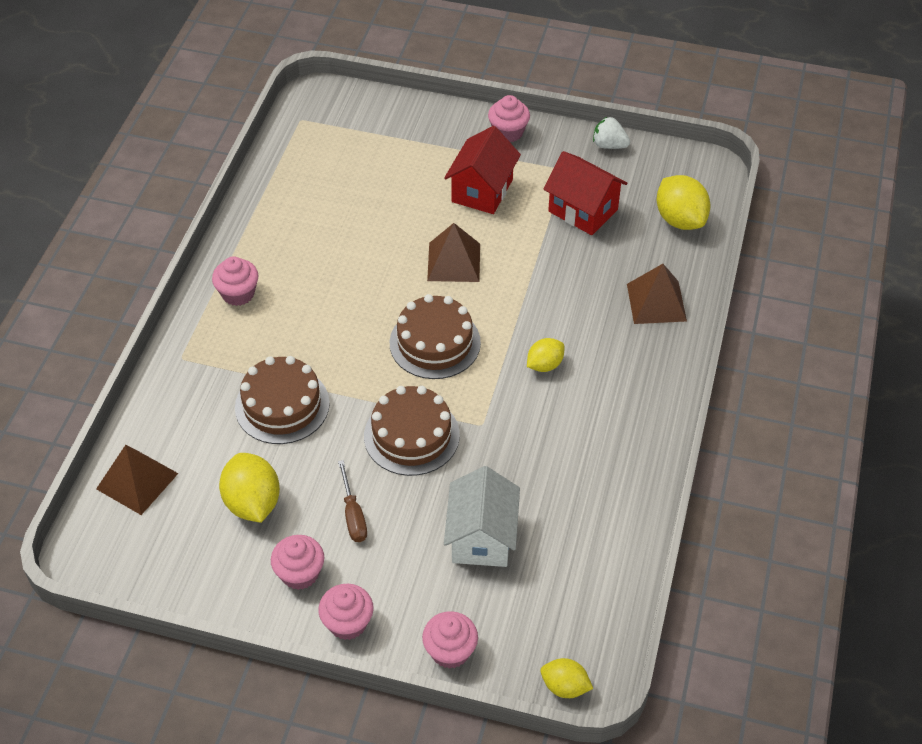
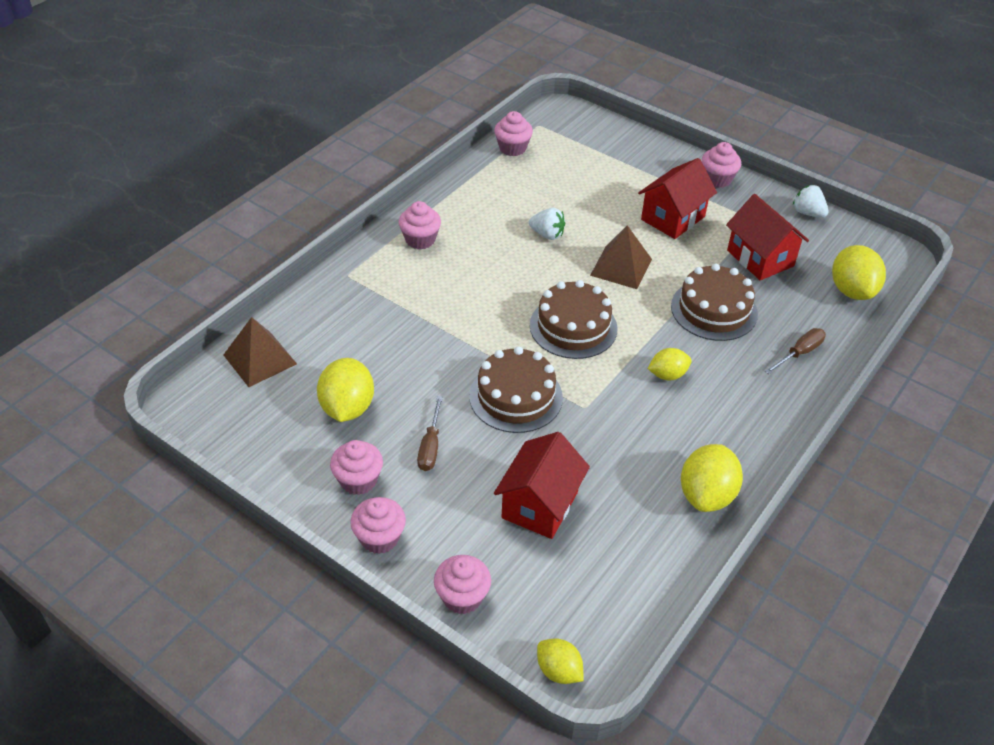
camera: 20 degrees right, 5 degrees down
brown cake [235,356,330,444] -> brown cake moved to [671,264,758,341]
white house [444,466,520,567] -> red house [494,432,590,539]
brown pyramid [627,264,687,324] -> brown screwdriver [765,328,826,374]
none -> pink cupcake [494,111,533,156]
none -> white strawberry [529,208,565,240]
none -> yellow lemon [681,444,743,512]

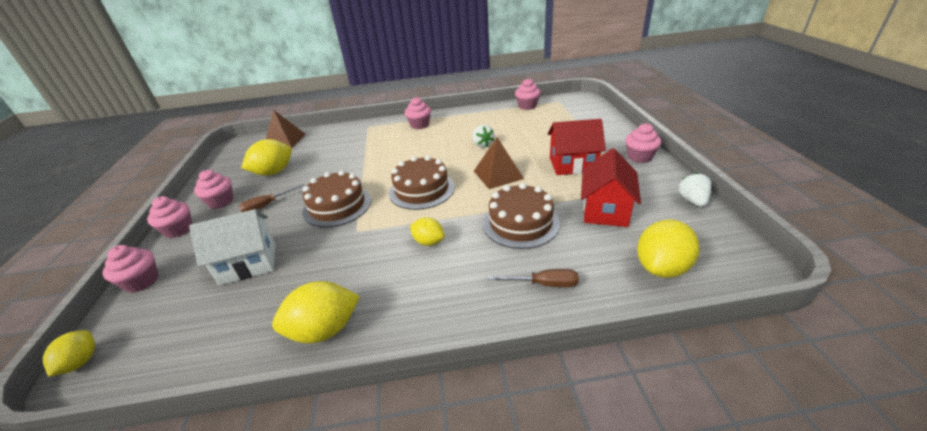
camera: 50 degrees right, 10 degrees down
red house [494,432,590,539] -> white house [189,209,275,285]

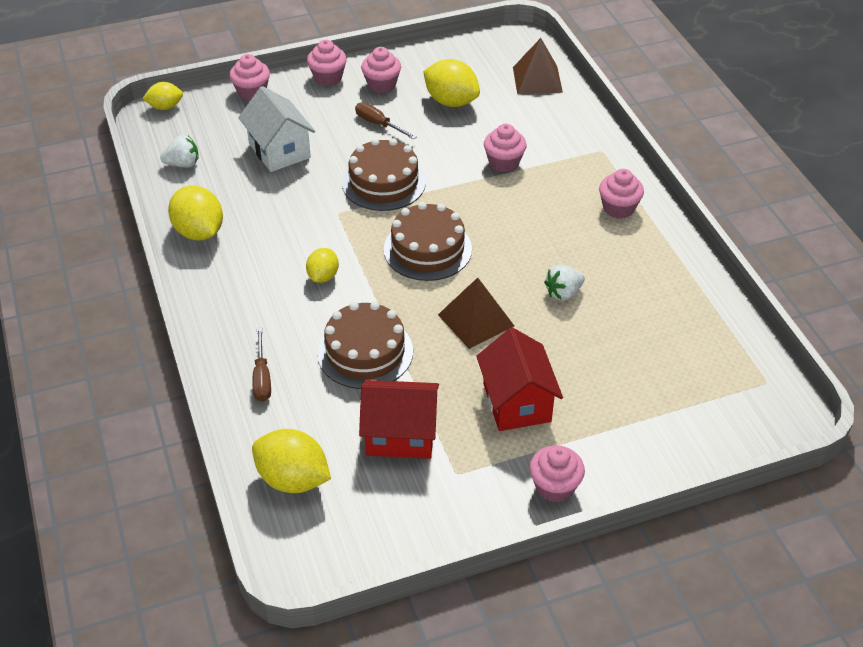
camera: 75 degrees right, 10 degrees up
pink cupcake [515,78,541,110] -> pink cupcake moved to [484,124,527,172]
white strawberry [678,173,712,207] -> white strawberry moved to [160,135,199,168]

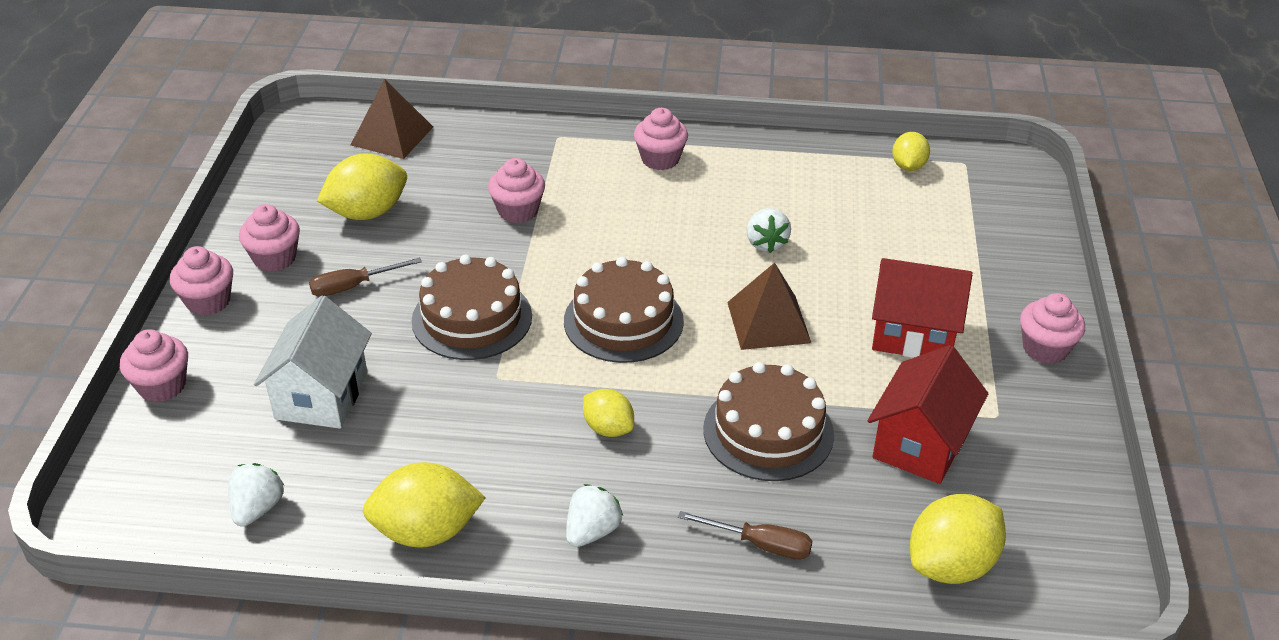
camera: 65 degrees left, 5 degrees down
yellow lemon [142,82,183,110] -> yellow lemon moved to [892,132,930,171]
white house [238,86,315,172] -> white house turned 75 degrees counterclockwise [254,296,372,429]
none -> white strawberry [566,484,623,547]

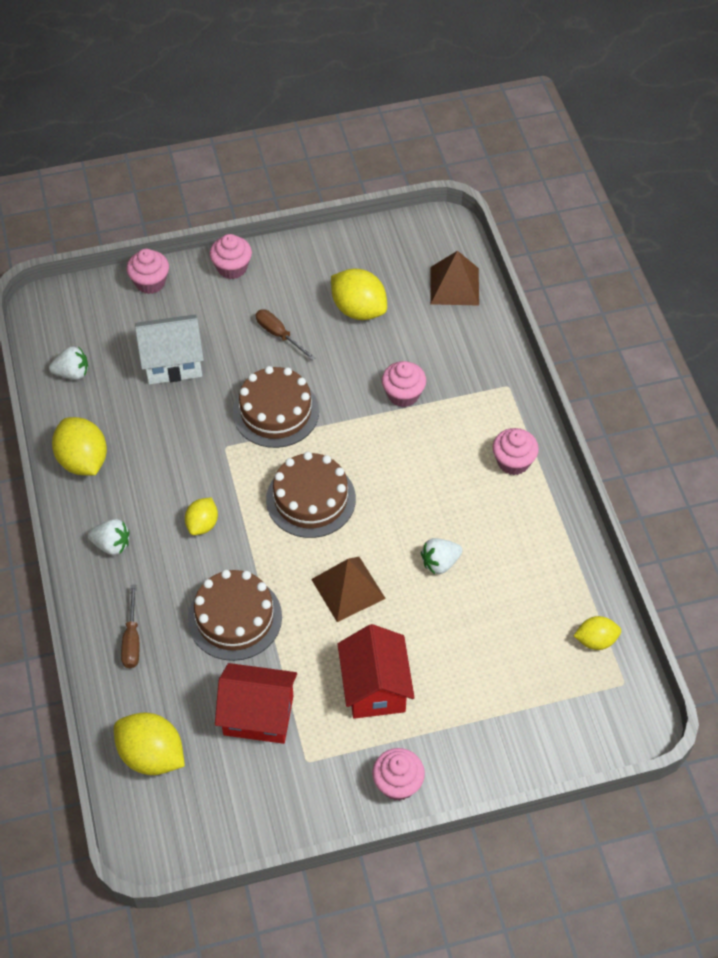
camera: 70 degrees right, 15 degrees up
pink cupcake [239,204,300,272] -> none

